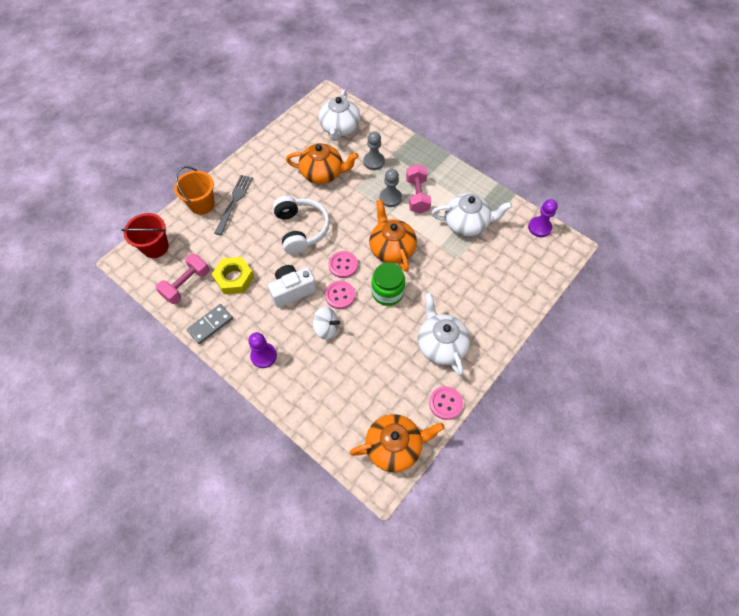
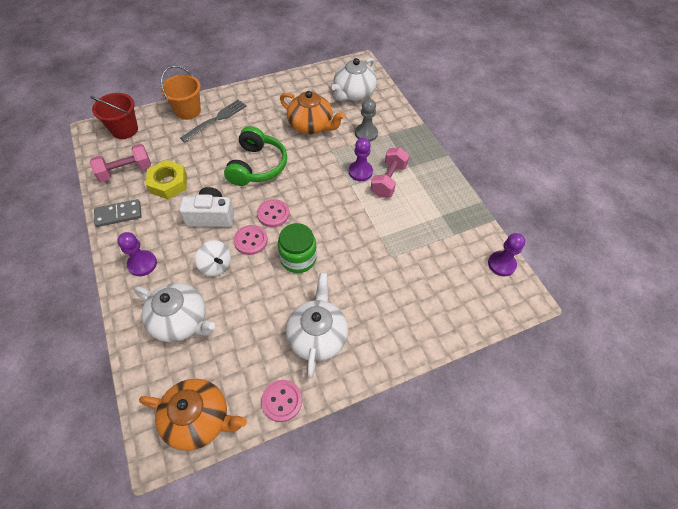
camera: 25 degrees right, 5 degrees down
white headphones [273,196,330,255] -> green headphones [224,126,287,186]
orange teapot [369,199,417,272] -> none
grey pawn [380,169,402,207] -> purple pawn [349,138,373,181]
white teapot [431,193,512,236] -> white teapot moved to [134,283,215,342]

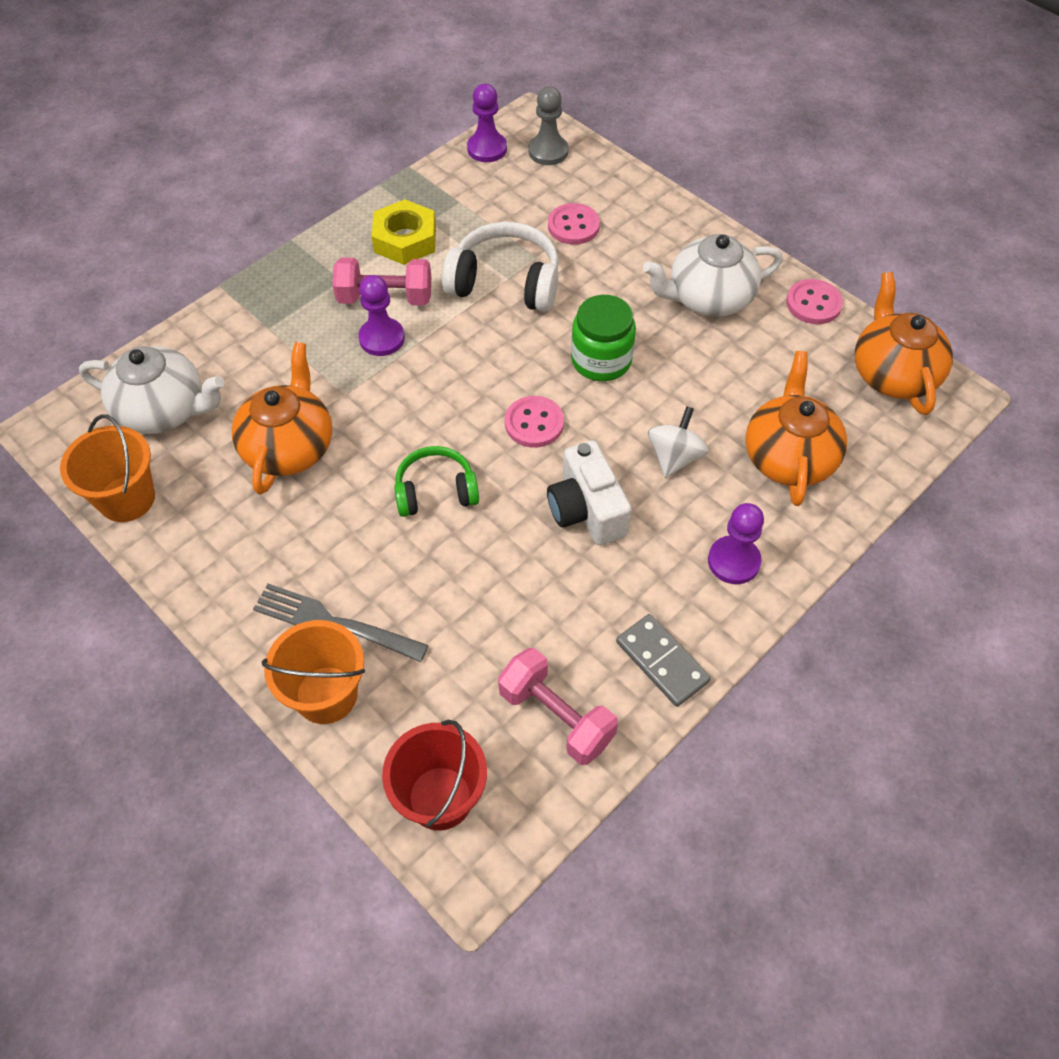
camera: 110 degrees left, 0 degrees up
white teapot [134,283,215,342] -> orange teapot [745,351,847,506]
yellow nut [146,160,187,199] -> yellow nut moved to [372,199,436,265]
green headphones [224,126,287,186] -> green headphones [394,446,479,517], size x0.65
pink button [234,225,268,255] -> pink button moved to [548,203,600,245]
grey pawn [355,99,378,142] -> grey pawn moved to [528,86,568,165]
none -> orange bucket [60,415,155,522]
none -> white headphones [442,222,559,312]

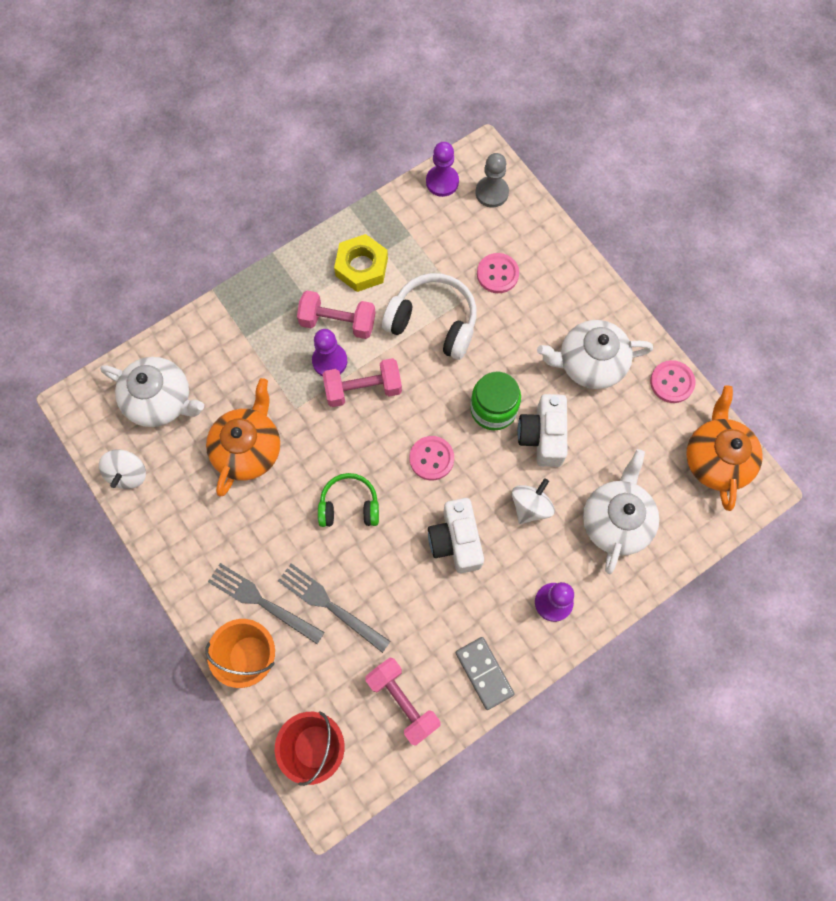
camera: 10 degrees right, 15 degrees up
orange bucket [60,415,155,522] -> white spinning top [99,449,146,489]
orange teapot [745,351,847,506] -> white teapot [583,449,659,574]
none -> grey fork [278,563,391,653]
none -> pink dumbbell [323,358,402,407]
none -> white camera [517,394,567,467]

